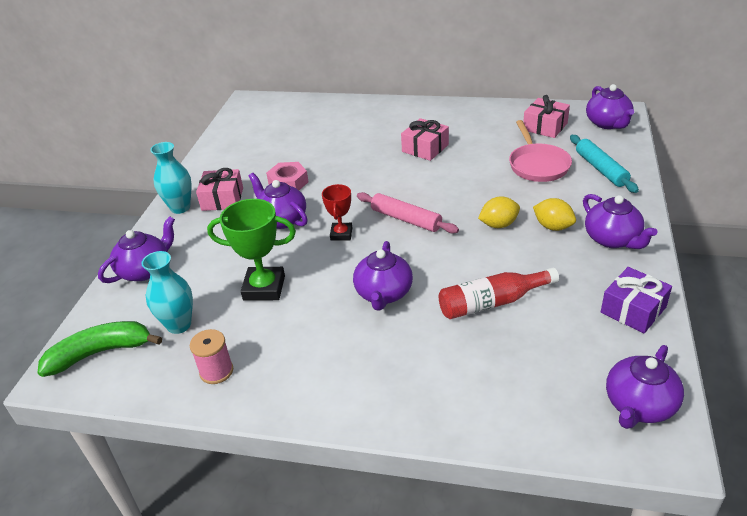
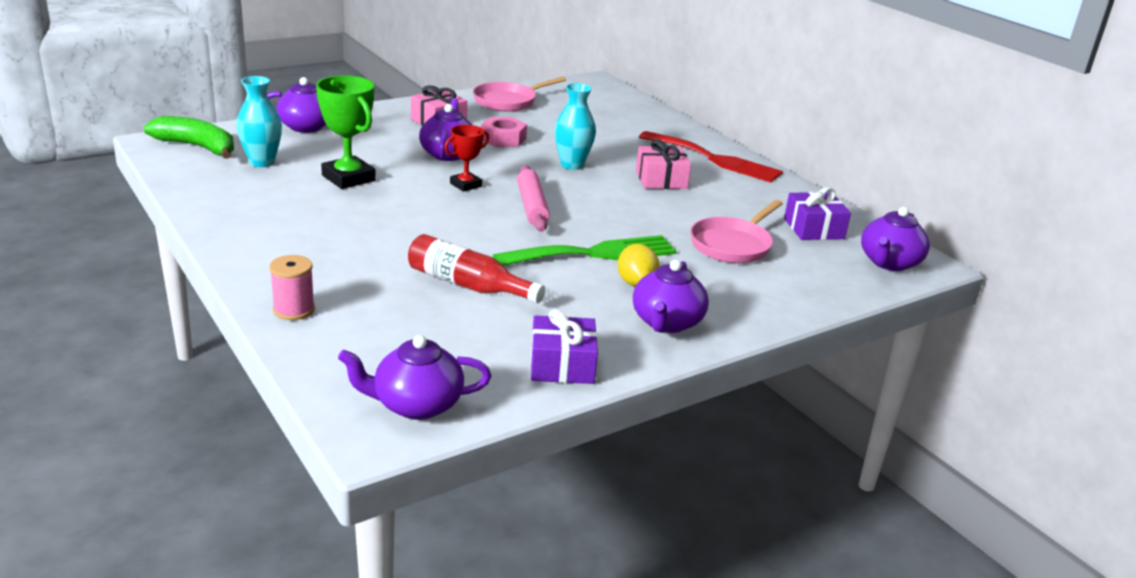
camera: 40 degrees right, 10 degrees down
turquoise vase [150,142,192,214] -> turquoise vase moved to [554,83,596,170]
pink spool [190,329,233,384] -> pink spool moved to [270,255,315,320]
purple teapot [353,241,413,310] -> none
yellow lemon [478,196,520,228] -> green fork [493,235,677,266]
pink gift [523,95,570,138] -> purple gift [784,187,851,240]
turquoise rolling pin [570,135,639,193] -> none
none -> pink pan [473,77,566,112]
none -> red fork [639,131,783,182]

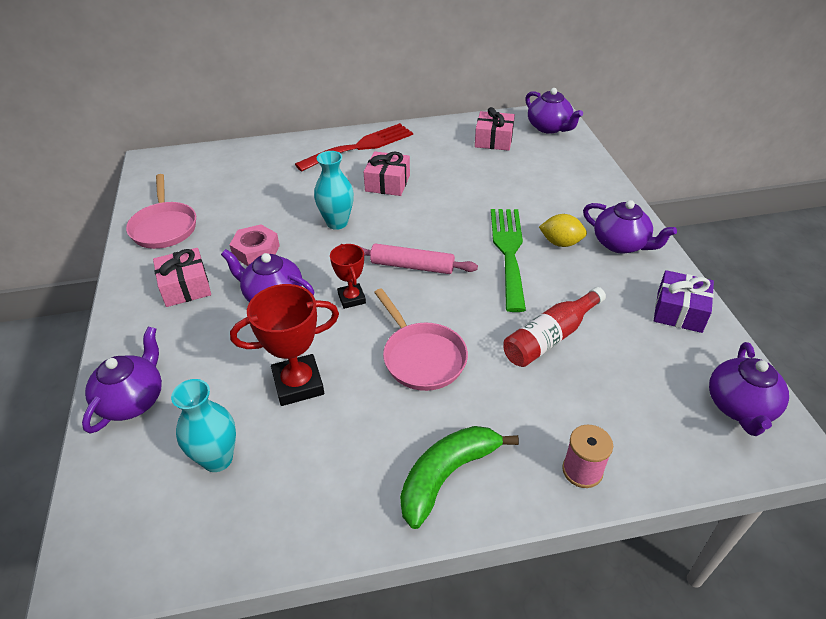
camera: 65 degrees left, 15 degrees up
green banana [144,116,234,159] -> green banana moved to [400,426,519,529]
green trophy [316,75,376,189] -> red trophy [230,284,339,406]
pink pan [690,200,783,263] -> pink pan moved to [374,288,468,391]
purple gift [784,187,851,240] -> pink gift [475,107,515,151]

